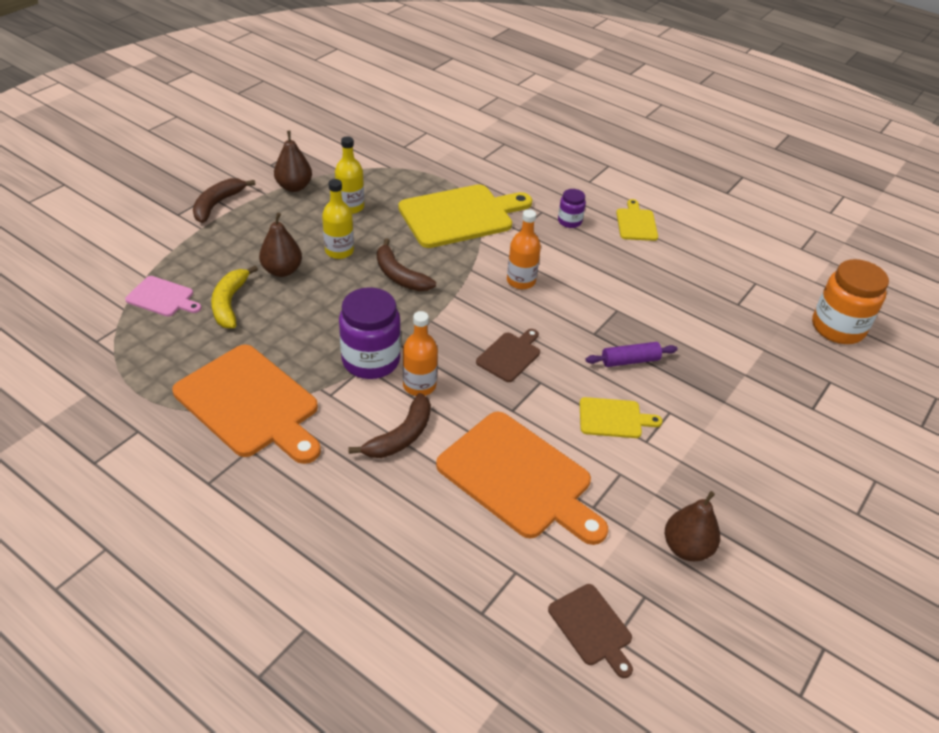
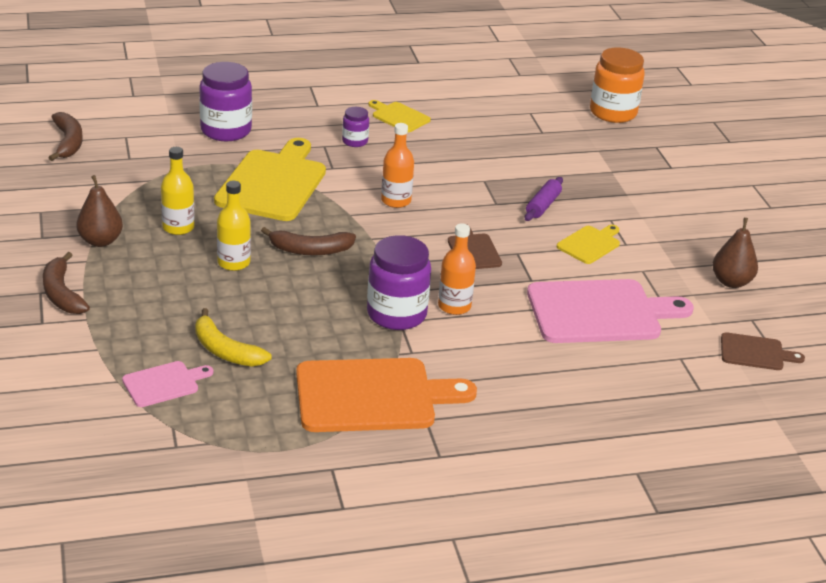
camera: 50 degrees left, 10 degrees down
brown pear [259,213,302,277] -> none
brown banana [348,393,431,458] -> brown banana moved to [48,112,83,161]
orange cutting board [436,412,608,545] -> pink cutting board [527,279,694,343]
none -> purple jar [199,62,252,141]

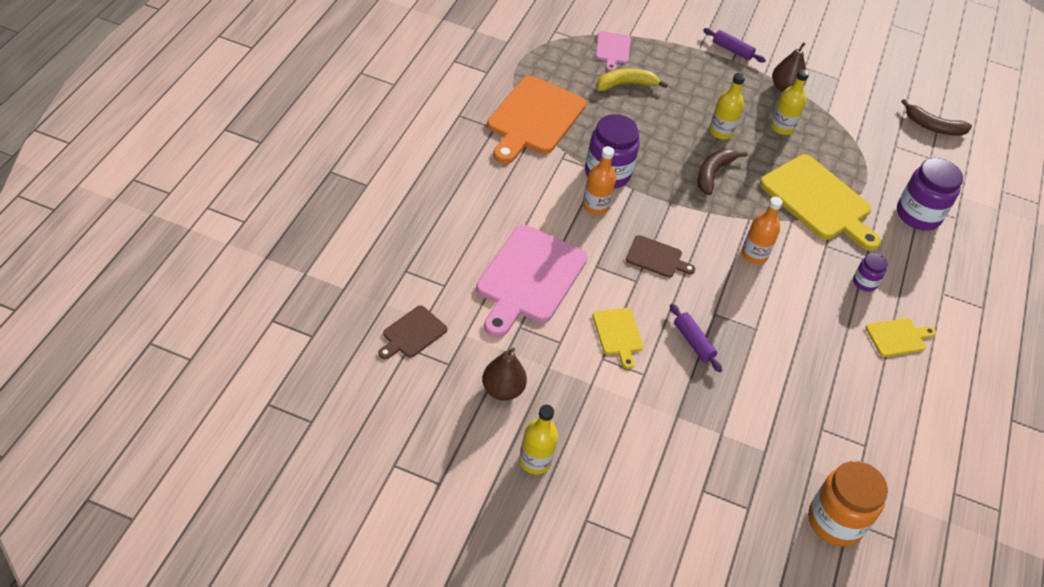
camera: 120 degrees right, 15 degrees up
brown banana [43,252,90,314] -> purple rolling pin [703,28,766,63]
none -> yellow bottle [519,405,558,474]

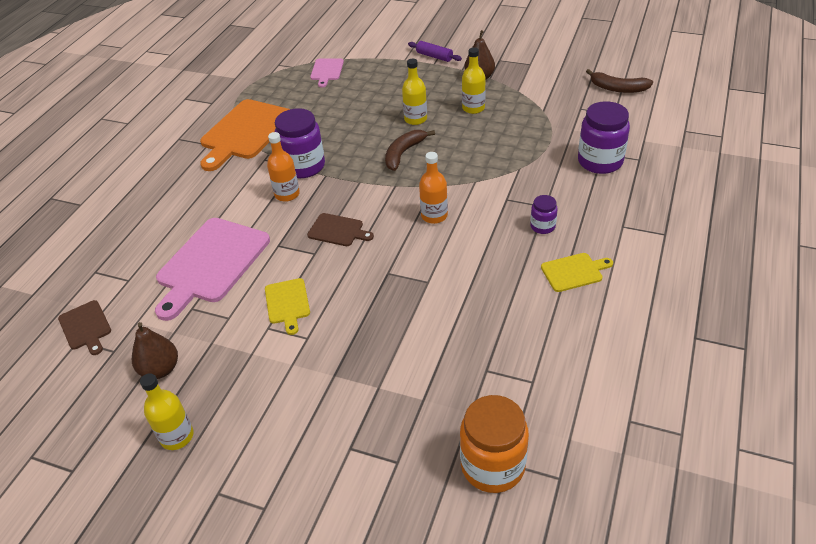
camera: 10 degrees right, 5 degrees down
brown cutting board [378,305,447,359] -> brown cutting board turned 75 degrees counterclockwise [58,300,111,355]
yellow banana [596,68,668,91] -> none
purple rolling pin [670,304,722,372] -> none
yellow cutting board [760,155,881,251] -> none

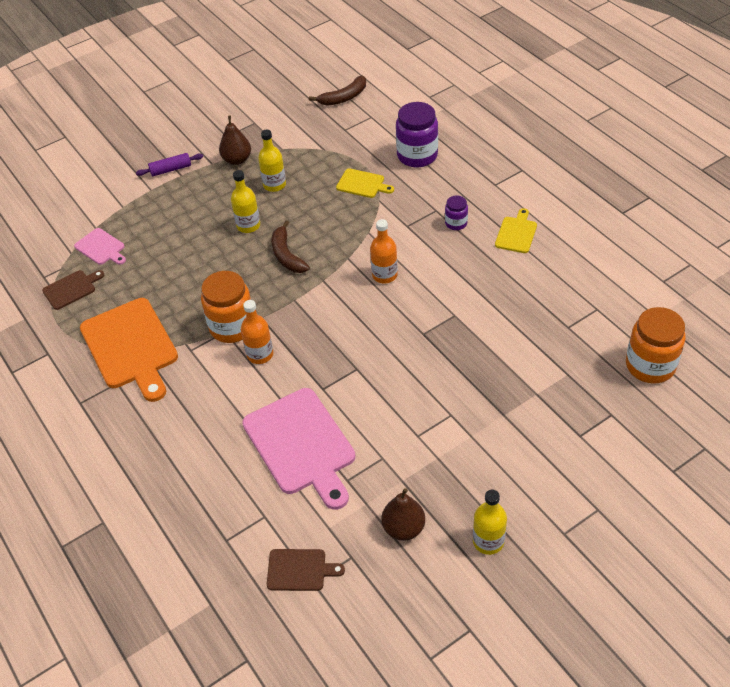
camera: 55 degrees left, 5 degrees up
yellow cutting board [265,278,310,335] -> yellow cutting board moved to [336,168,394,198]
purple jar [274,108,325,178] -> orange jar [201,271,251,343]
brown cutting board [307,213,374,246] -> brown cutting board moved to [42,270,104,310]

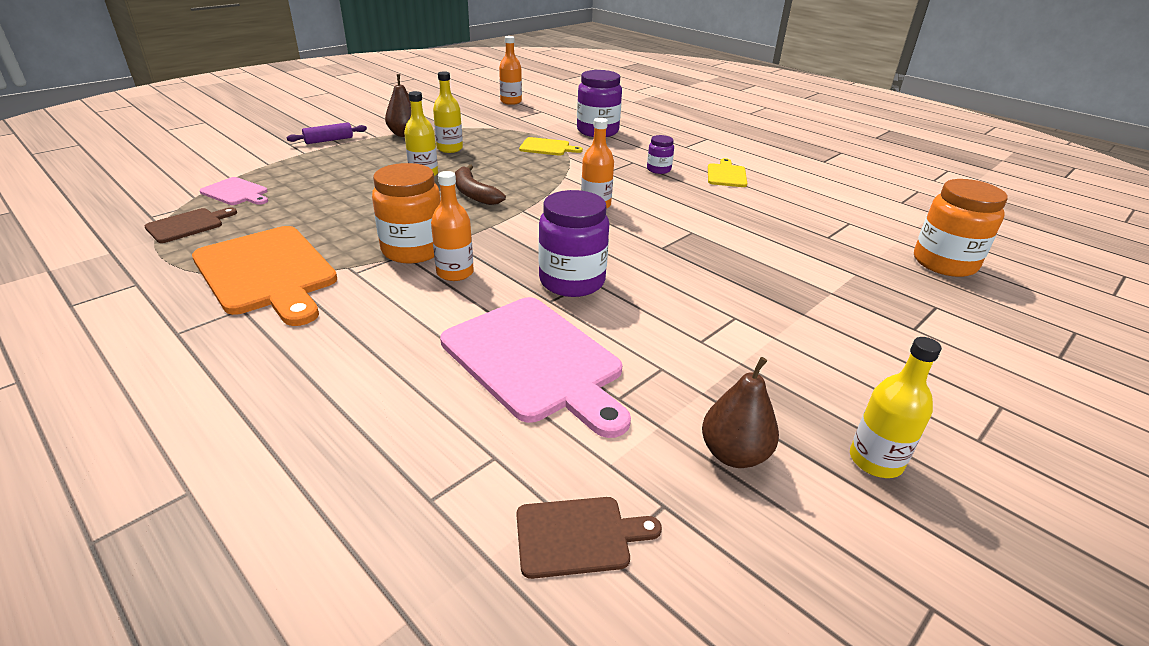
camera: 15 degrees left, 15 degrees down
brown banana [309,75,366,106] -> orange bottle [499,36,522,105]
none -> purple jar [539,190,609,297]

